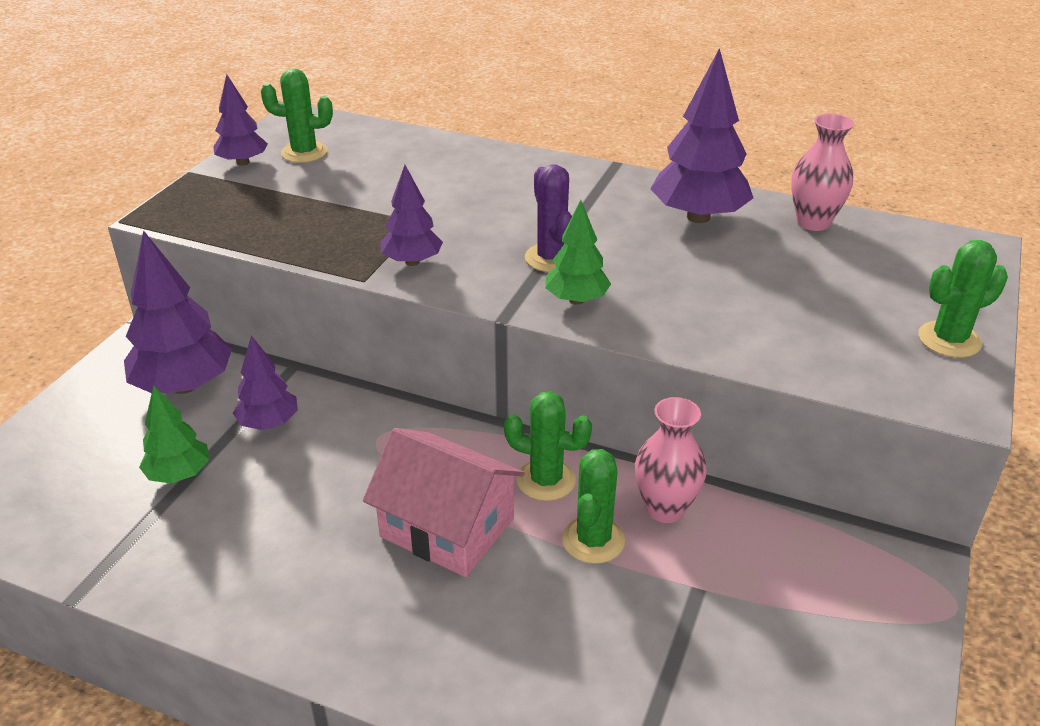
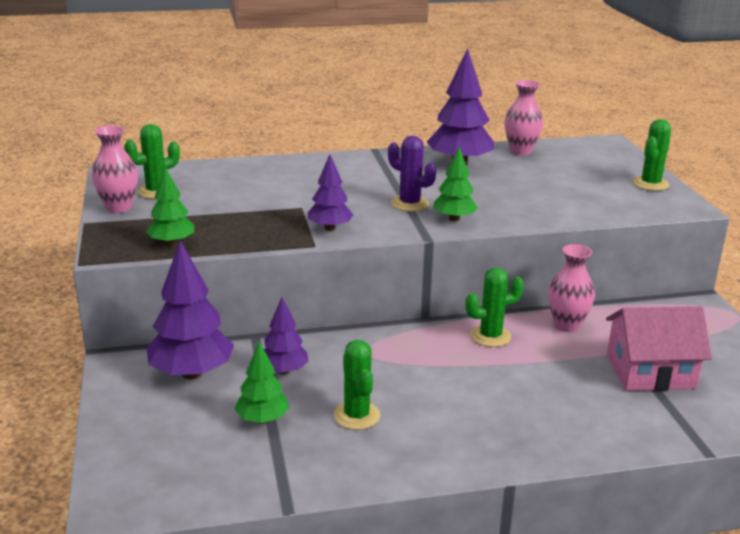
camera: 35 degrees left, 10 degrees down
purple tree [213,74,268,166] -> pink vase [92,125,138,213]
pink house [363,428,525,577] -> pink house moved to [606,306,712,391]
green cactus [562,449,625,564] -> green cactus moved to [334,340,381,430]
none -> green tree [146,167,195,246]

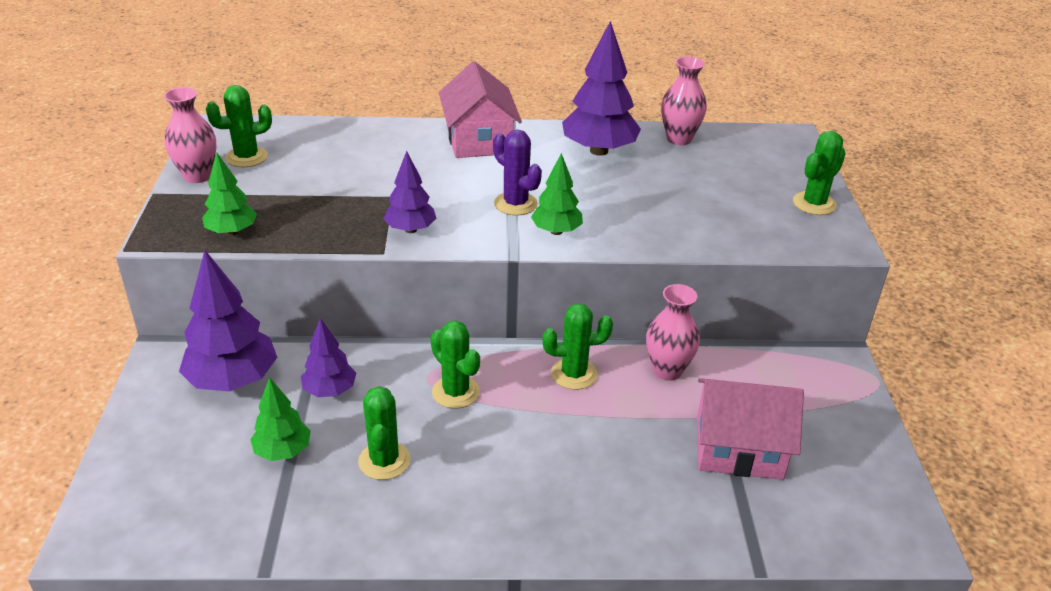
camera: 10 degrees right, 10 degrees up
none -> green cactus [431,320,480,409]
none -> pink house [439,61,522,158]

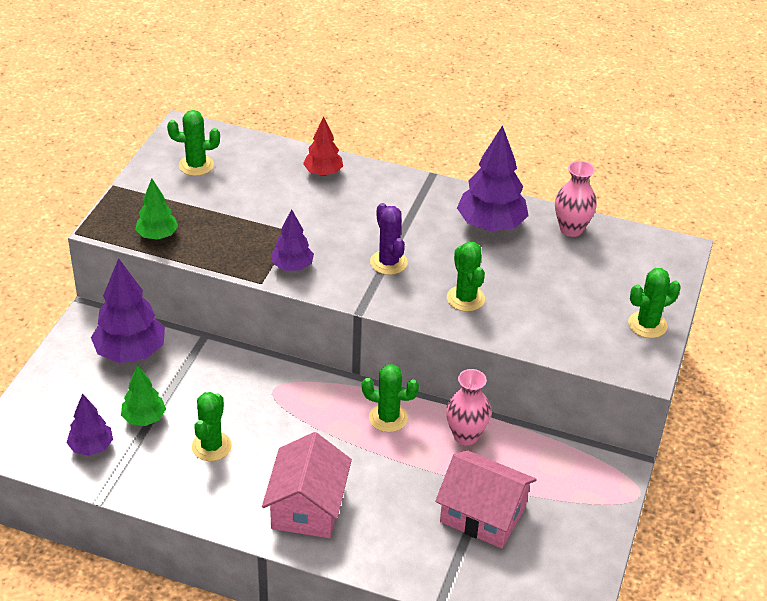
camera: 20 degrees right, 5 degrees up
pink vase [164,87,216,183] -> none
purple tree [301,318,356,397] -> purple tree moved to [66,394,113,456]
green cactus [431,320,480,409] -> green cactus moved to [447,241,485,311]
pink house [439,61,522,158] -> pink house moved to [262,432,352,538]
green tree [531,153,583,235] -> none
none -> red tree [303,117,343,176]

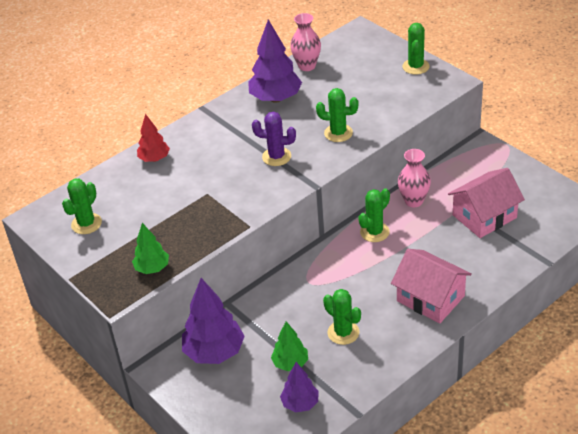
camera: 55 degrees left, 0 degrees up
purple tree [271,209,314,271] -> none

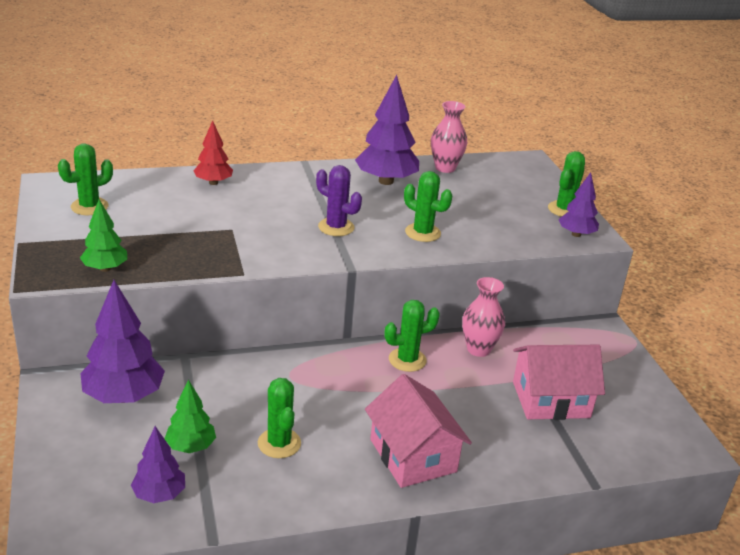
camera: 20 degrees right, 10 degrees down
none -> purple tree [558,172,599,237]

